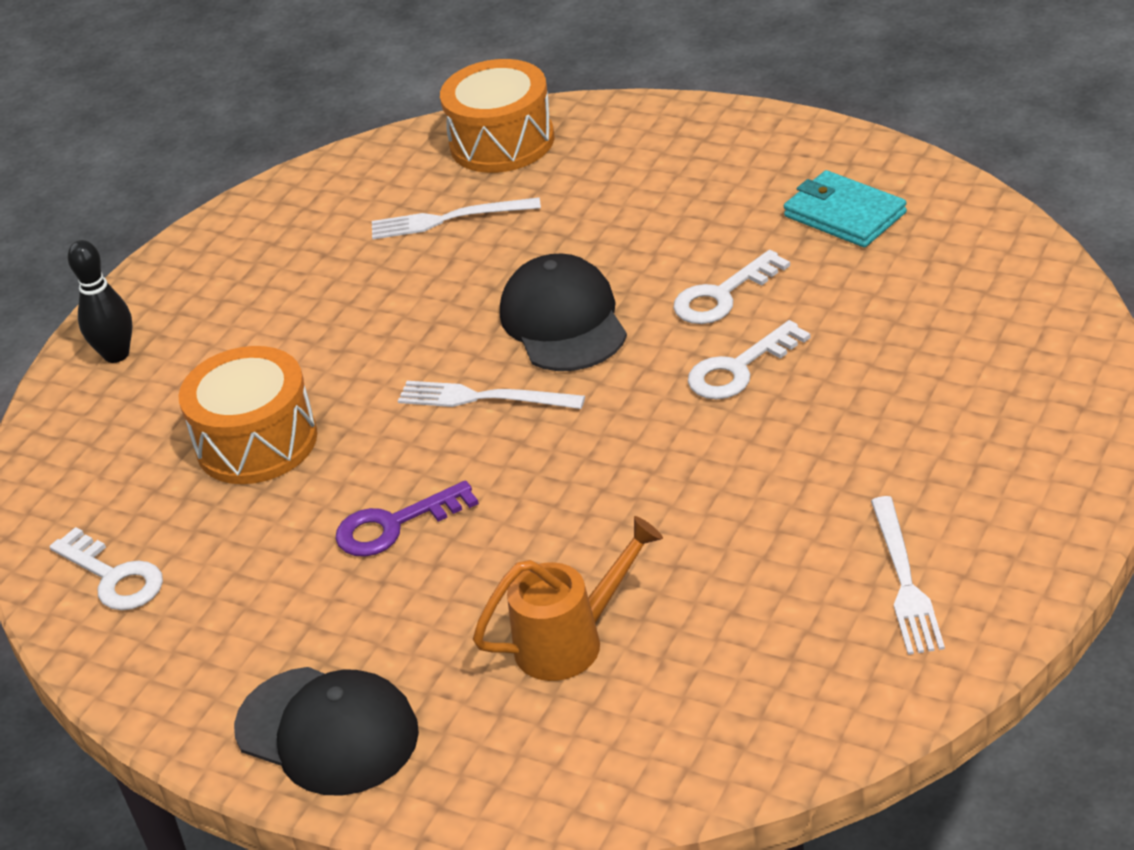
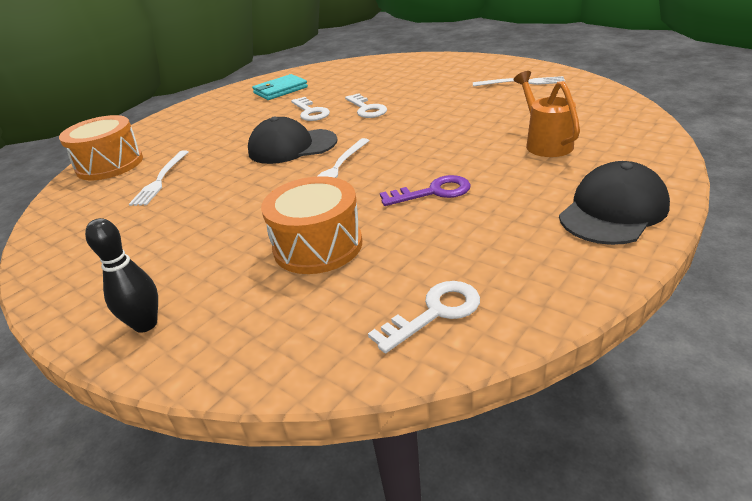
camera: 80 degrees left, 5 degrees down
purple key [335,480,479,557] -> purple key turned 90 degrees counterclockwise [380,175,471,206]

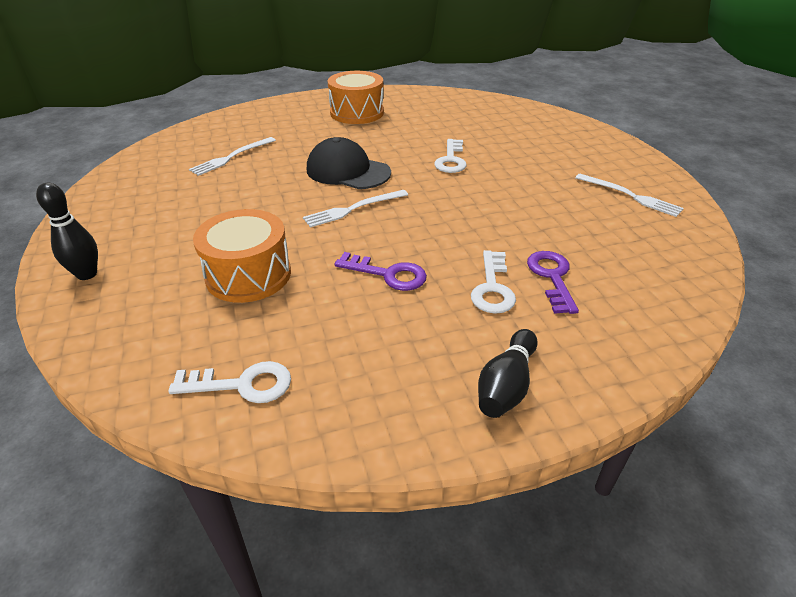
camera: 30 degrees right, 5 degrees up
orange drum [59,115,143,180] -> orange drum moved to [328,71,384,124]
turquoise wallet [252,74,308,100] -> none
white key [291,97,330,121] -> white key moved to [471,250,516,314]
orange watering can [513,71,580,157] -> purple key [527,251,579,314]
black cap [559,161,670,245] -> black bowling pin [478,329,538,418]

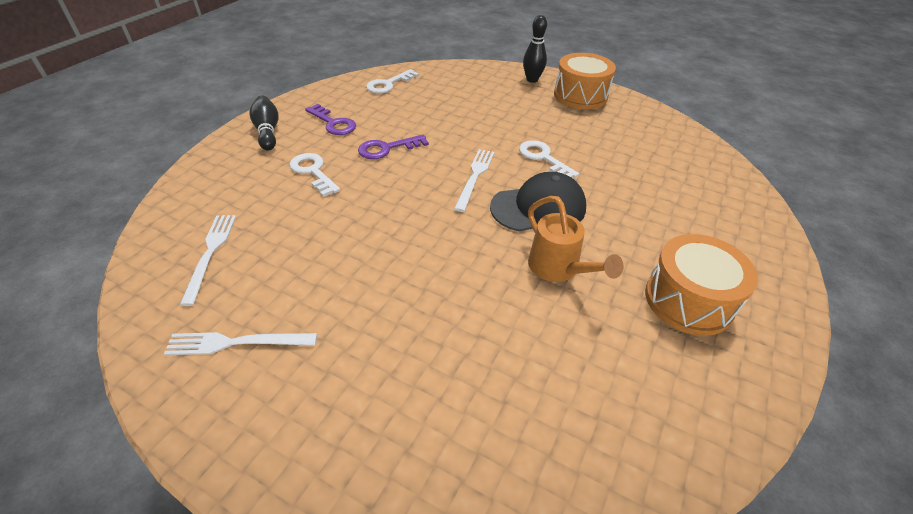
camera: 135 degrees right, 5 degrees up
white fork [189,137,276,176] -> white fork moved to [180,215,236,306]
orange drum [193,209,291,303] -> orange drum moved to [554,53,616,110]
white key [434,139,467,173] -> white key moved to [519,140,579,178]
purple key [527,251,579,314] -> purple key moved to [305,104,356,135]
none -> orange watering can [528,196,624,282]

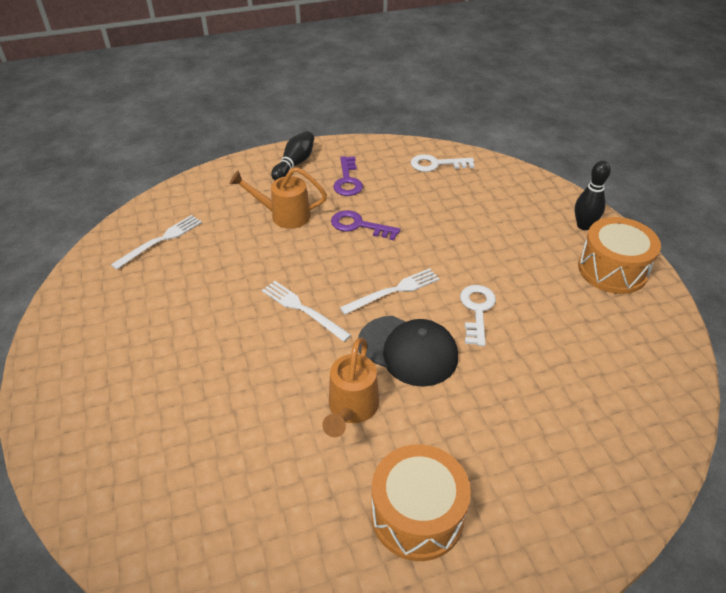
camera: 45 degrees right, 0 degrees up
white fork [164,332,317,355] -> white fork moved to [262,281,351,342]
white key [289,153,340,197] -> orange watering can [229,167,327,229]

